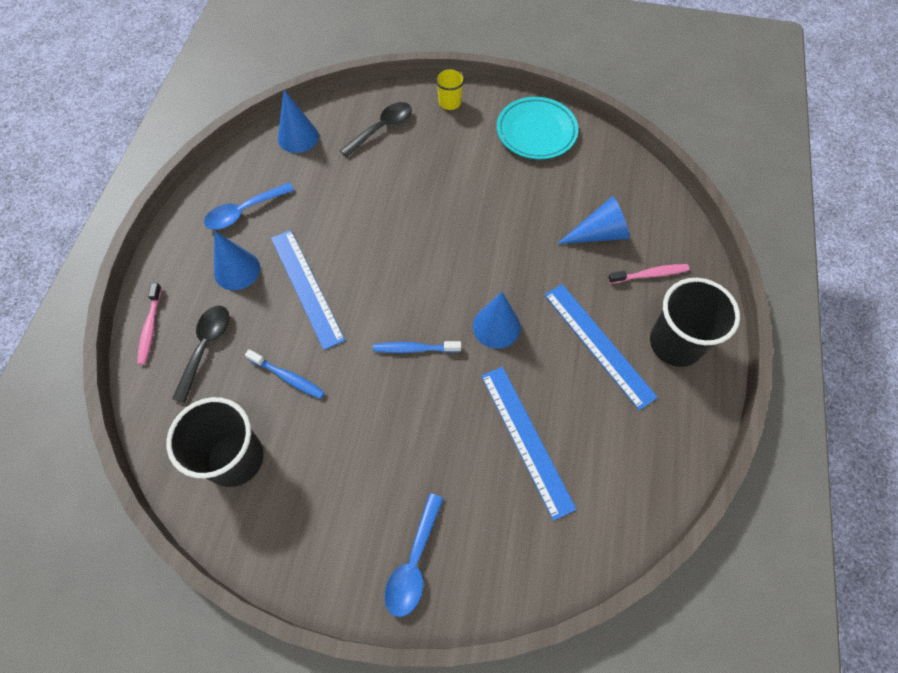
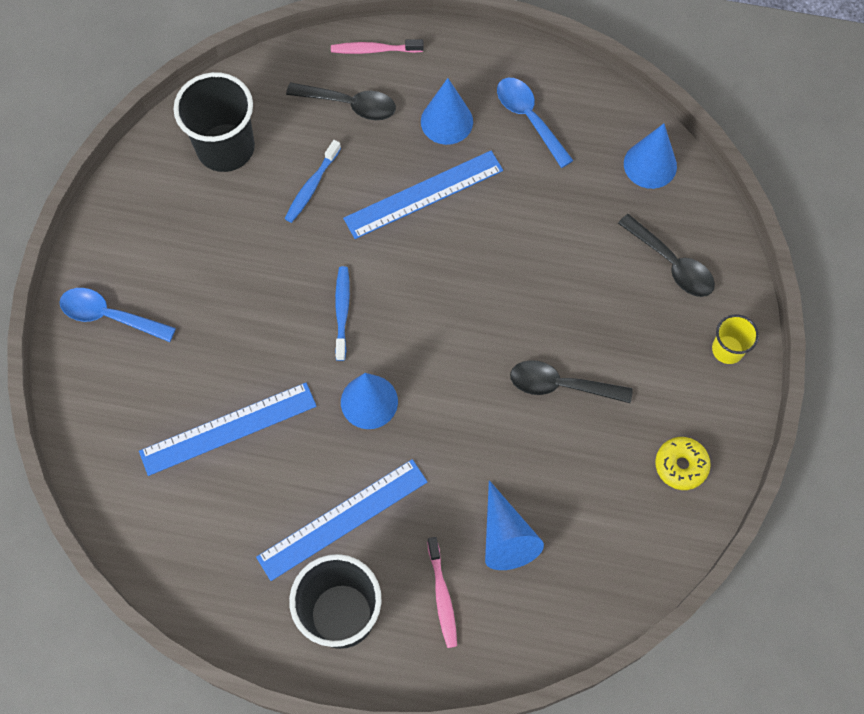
camera: 90 degrees right, 5 degrees up
turquoise plate [497,97,578,160] -> yellow donut [655,437,711,490]
none -> black spoon [510,360,633,403]

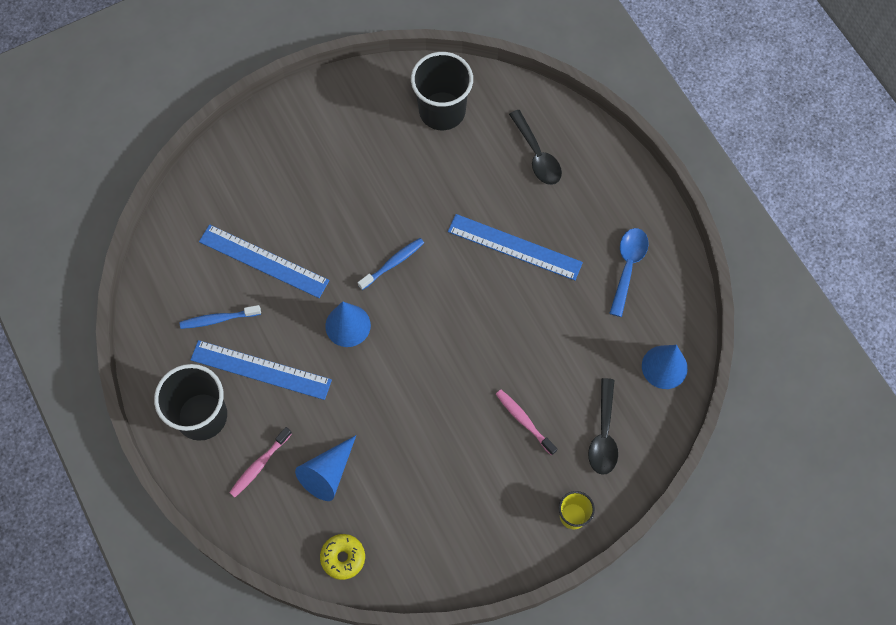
camera: 50 degrees right, 0 degrees up
blue spoon [59,288,176,342] -> none
blue toothbrush [285,140,341,223] -> blue toothbrush moved to [179,305,261,329]
pink toothbrush [331,39,423,54] -> pink toothbrush moved to [496,390,557,456]
blue cone [421,78,473,145] -> none
black spoon [510,360,633,403] -> none
yellow donut [655,437,711,490] -> yellow donut moved to [320,534,365,580]

